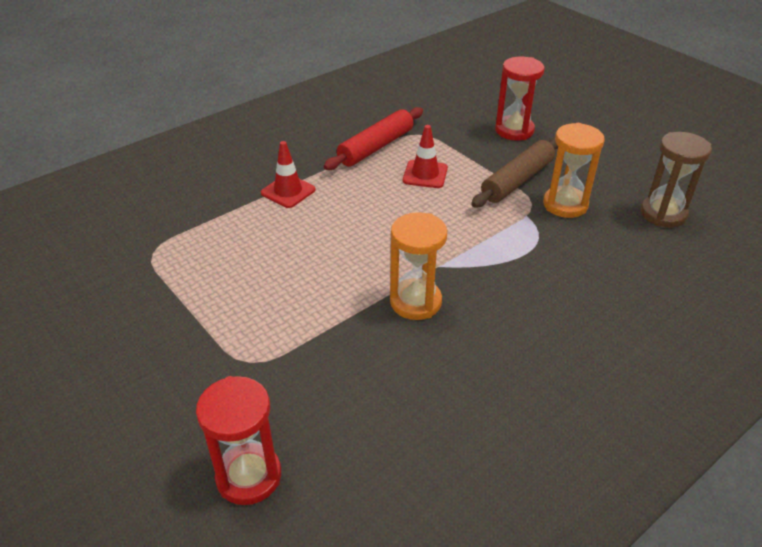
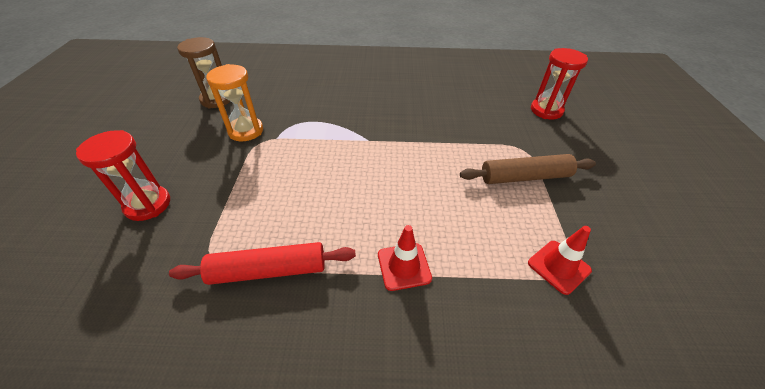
camera: 140 degrees left, 5 degrees up
orange hourglass [390,212,447,320] -> none
red traffic cone [403,125,448,188] -> red traffic cone moved to [528,226,592,295]
brown rolling pin [471,137,558,207] -> brown rolling pin moved to [460,154,596,184]

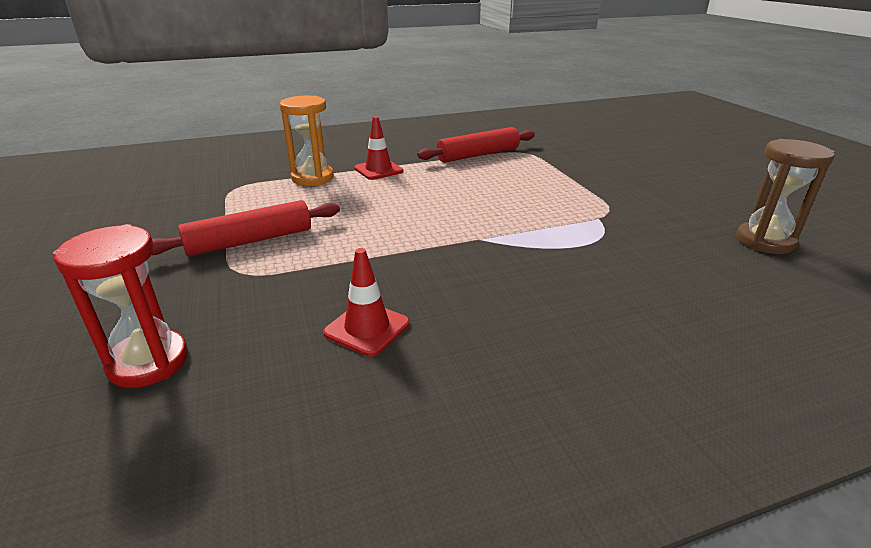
camera: 160 degrees right, 15 degrees down
red hourglass [76,130,170,221] -> none
orange hourglass [206,64,263,141] -> orange hourglass moved to [280,96,334,186]
brown rolling pin [460,154,596,184] -> red rolling pin [152,200,340,257]
red traffic cone [528,226,592,295] -> red traffic cone moved to [323,248,410,357]

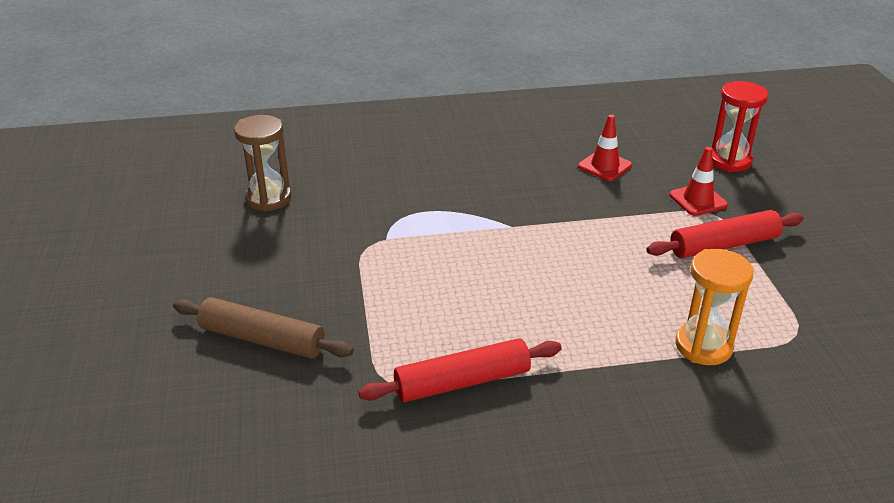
camera: 170 degrees left, 5 degrees up
red traffic cone [354,116,403,180] -> red traffic cone moved to [669,147,728,216]
none -> brown rolling pin [173,297,354,359]

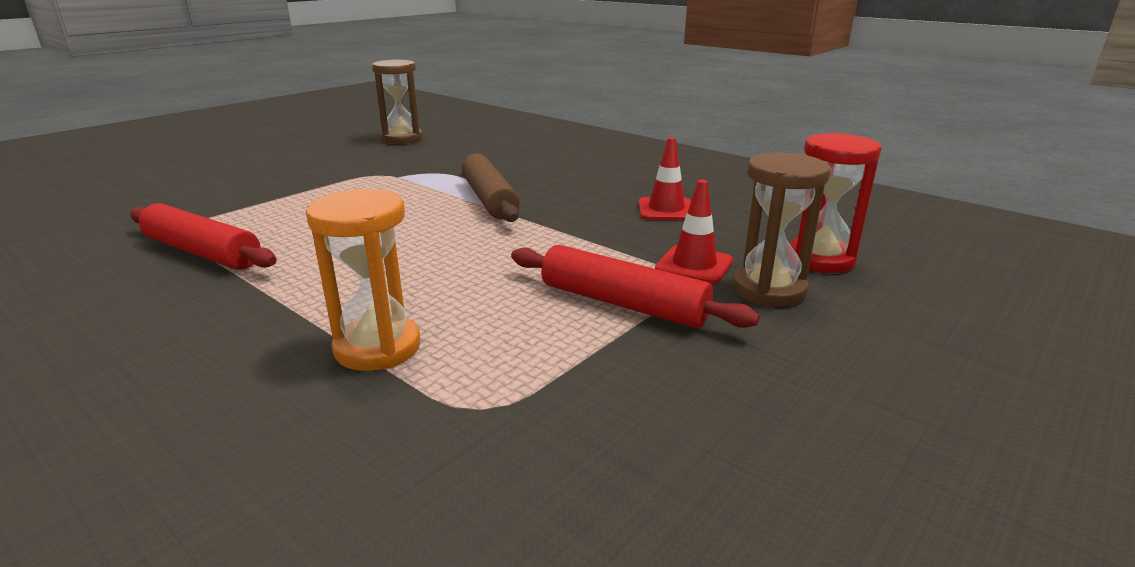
camera: 50 degrees right, 10 degrees down
brown rolling pin [173,297,354,359] -> brown rolling pin moved to [462,154,520,222]
none -> brown hourglass [732,152,831,307]

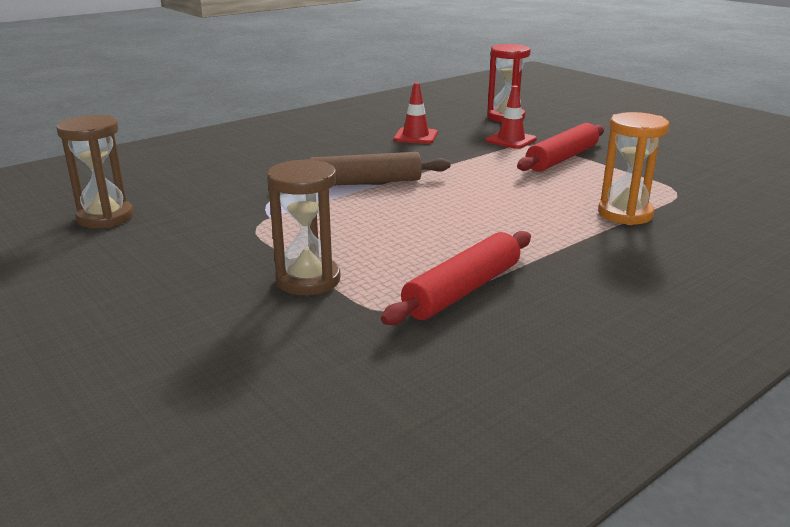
camera: 80 degrees left, 0 degrees up
brown hourglass [732,152,831,307] -> brown hourglass moved to [267,159,340,295]

